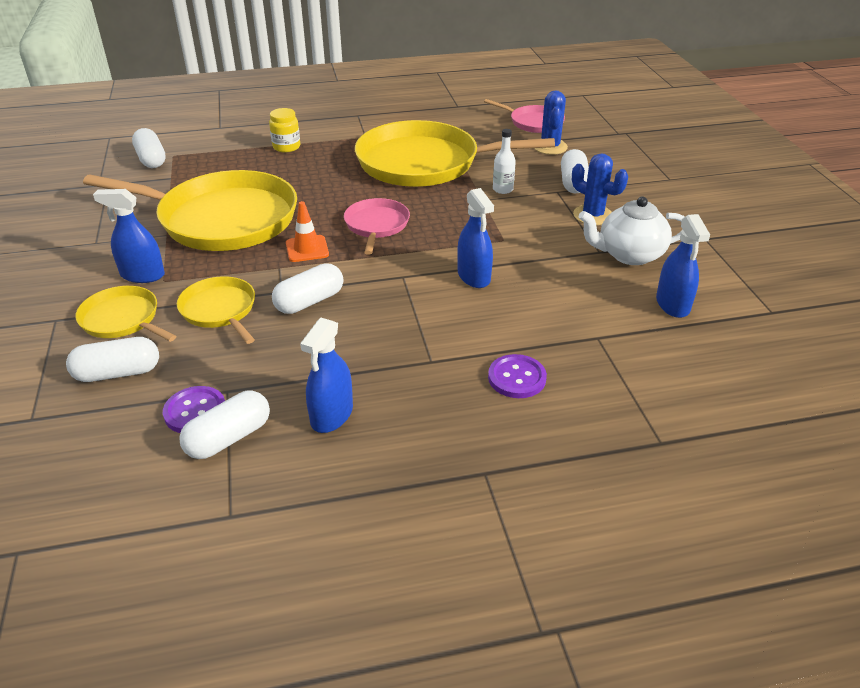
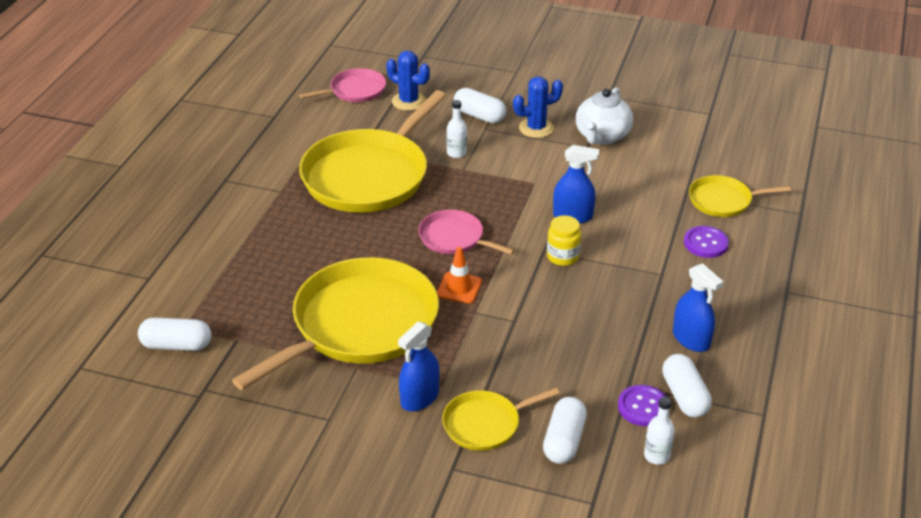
camera: 60 degrees left, 0 degrees up
yellow pan [177,276,255,344] -> yellow pan moved to [689,175,791,217]
yellow jar [269,108,300,152] -> yellow jar moved to [547,215,581,266]
white capsule [272,263,343,314] -> none
blue spray bottle [656,214,710,318] -> none
none -> white bottle [644,397,675,465]

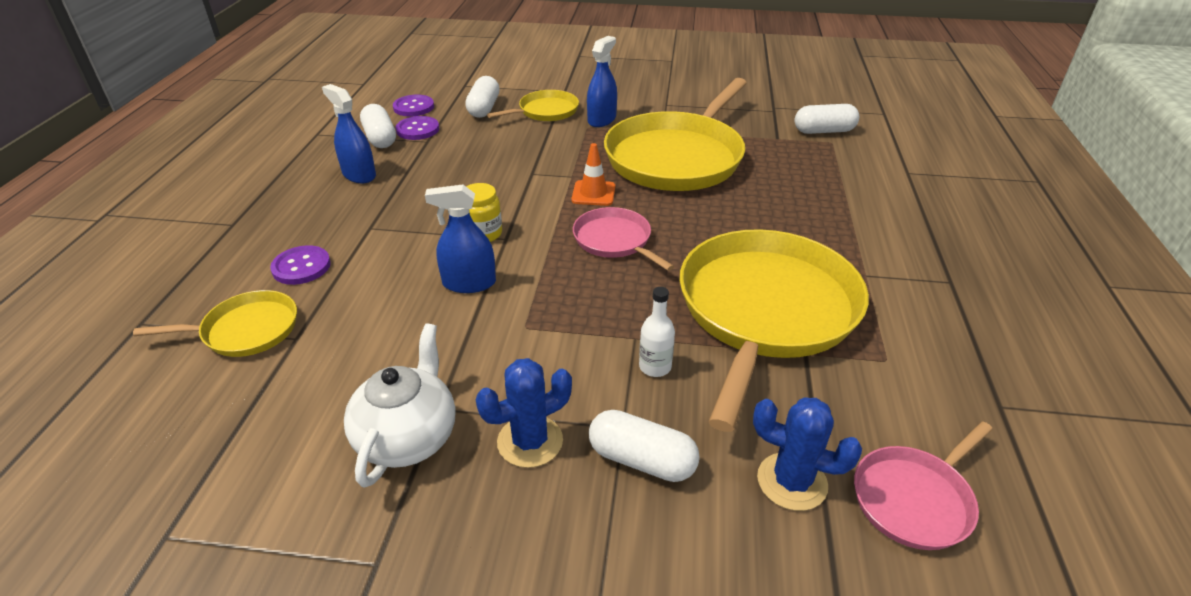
camera: 170 degrees right, 0 degrees up
pink pan [418,210,515,255] -> pink pan turned 150 degrees counterclockwise [573,207,674,271]
white bottle [644,397,675,465] -> purple button [393,95,434,117]

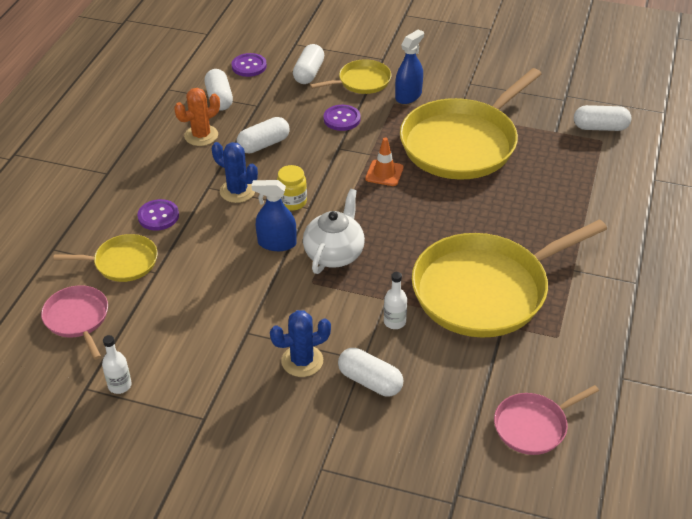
camera: 10 degrees right, 5 degrees up
blue spray bottle [322,84,376,183] -> orange cactus [174,88,220,146]
white teapot [344,323,455,488] -> white teapot moved to [303,189,365,274]
purple button [396,116,439,140] -> purple button moved to [323,105,361,131]
pink pan [573,207,674,271] -> pink pan moved to [41,285,108,360]
yellow pan [679,229,869,432] -> yellow pan turned 150 degrees counterclockwise [412,219,607,338]
blue cactus [753,398,862,511] -> blue cactus moved to [212,142,258,203]
none -> white bottle [102,335,132,394]
none -> white capsule [237,117,290,154]

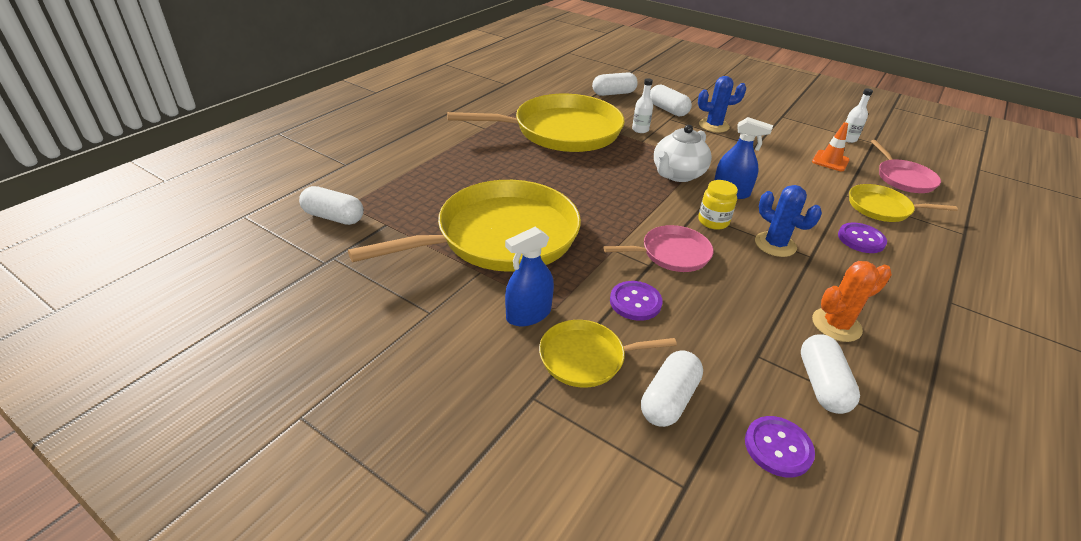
camera: 165 degrees left, 5 degrees down
white capsule [237,117,290,154] -> white capsule moved to [592,72,638,96]
orange traffic cone [365,137,404,186] -> orange traffic cone moved to [812,122,849,171]
pink pan [494,385,599,455] -> pink pan moved to [603,225,714,272]

